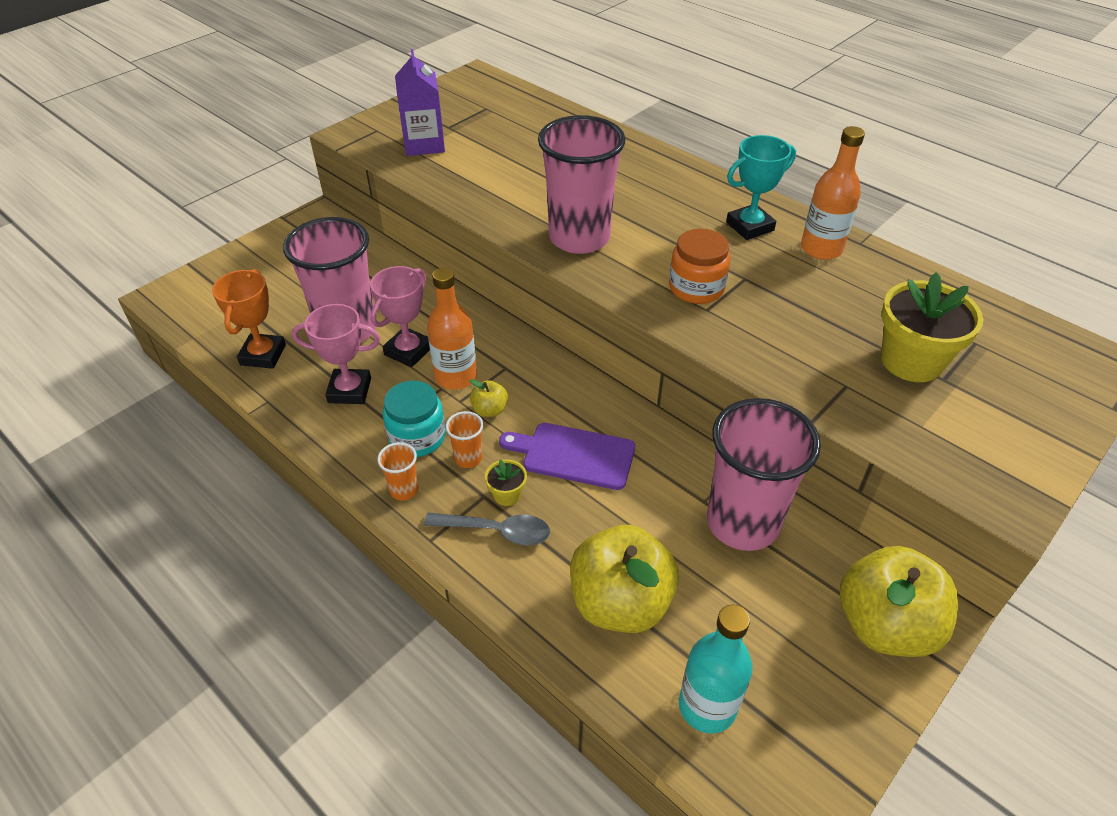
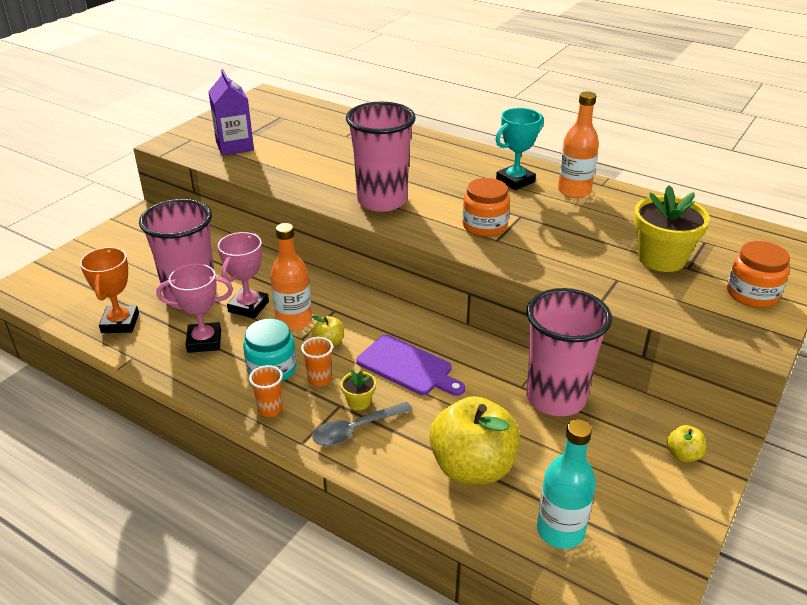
camera: 10 degrees left, 10 degrees down
grey spoon [424,513,550,546] -> grey spoon turned 150 degrees clockwise [312,402,413,446]
purple cutting board [499,423,635,490] -> purple cutting board turned 150 degrees counterclockwise [356,335,465,396]
yellow apple [840,546,958,657] -> yellow apple [667,425,706,462], size x0.43
none -> orange jar [727,241,790,308]

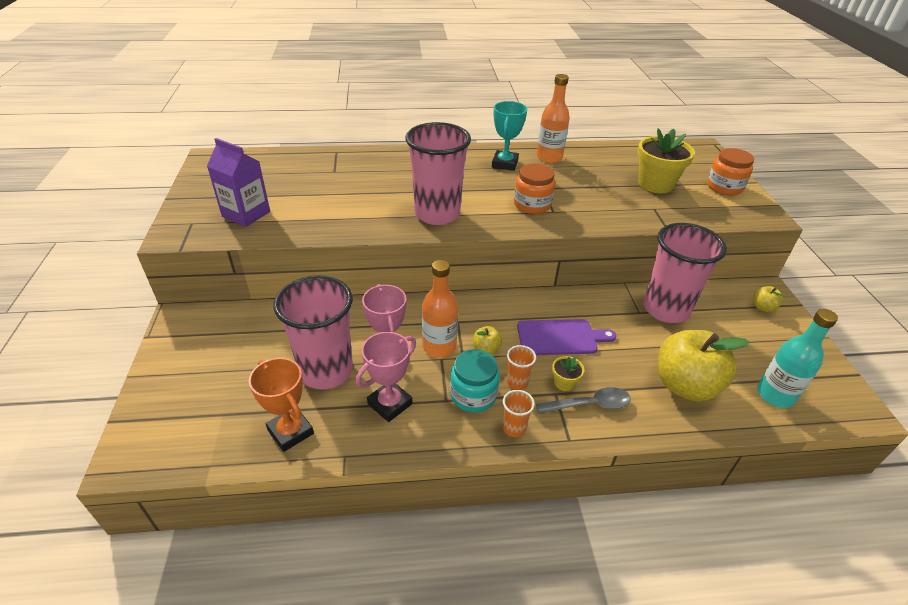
camera: 40 degrees left, 5 degrees up
grey spoon [312,402,413,446] -> grey spoon turned 120 degrees counterclockwise [536,387,631,414]

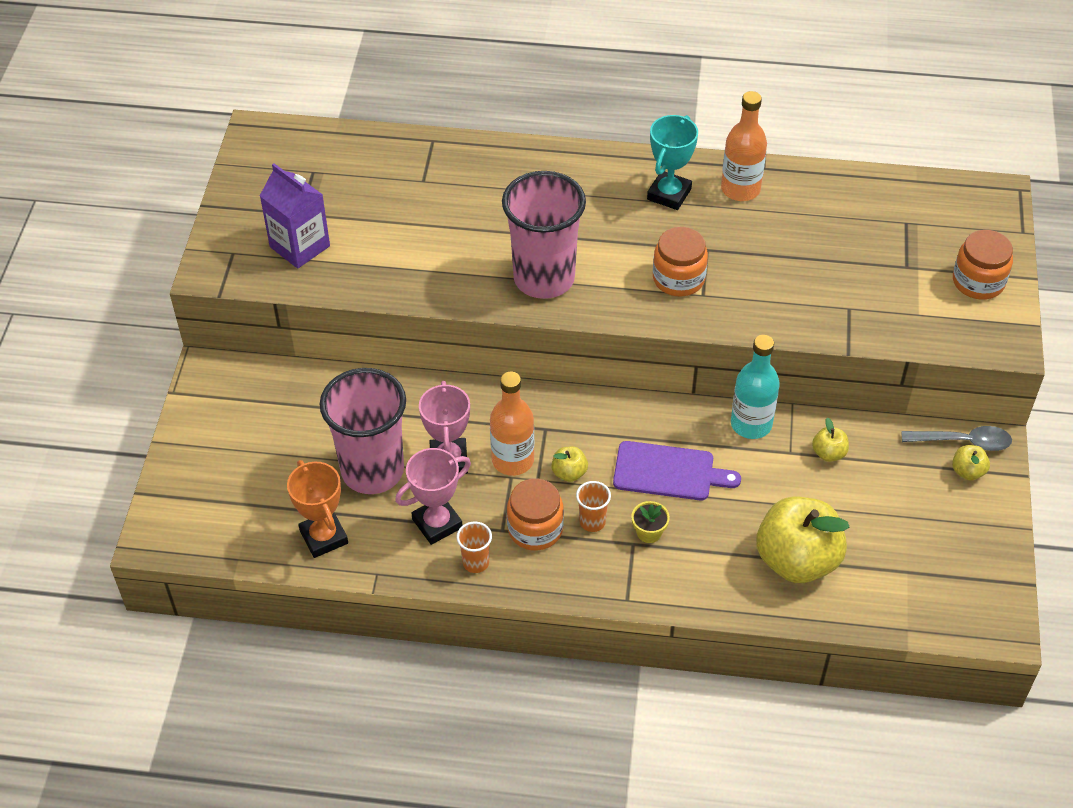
camera: 15 degrees right, 10 degrees up
turquoise jar [450,349,500,412] -> orange jar [507,479,564,551]
orange cup [503,390,535,437] -> orange cup moved to [457,522,492,573]
grey spoon [536,387,631,414] -> grey spoon moved to [901,426,1012,451]
yellow flower pot [638,128,695,193] -> none
pink cup [643,223,727,323] -> yellow apple [812,417,849,462]
turquoise bottle [757,309,838,408] -> turquoise bottle moved to [731,335,780,439]

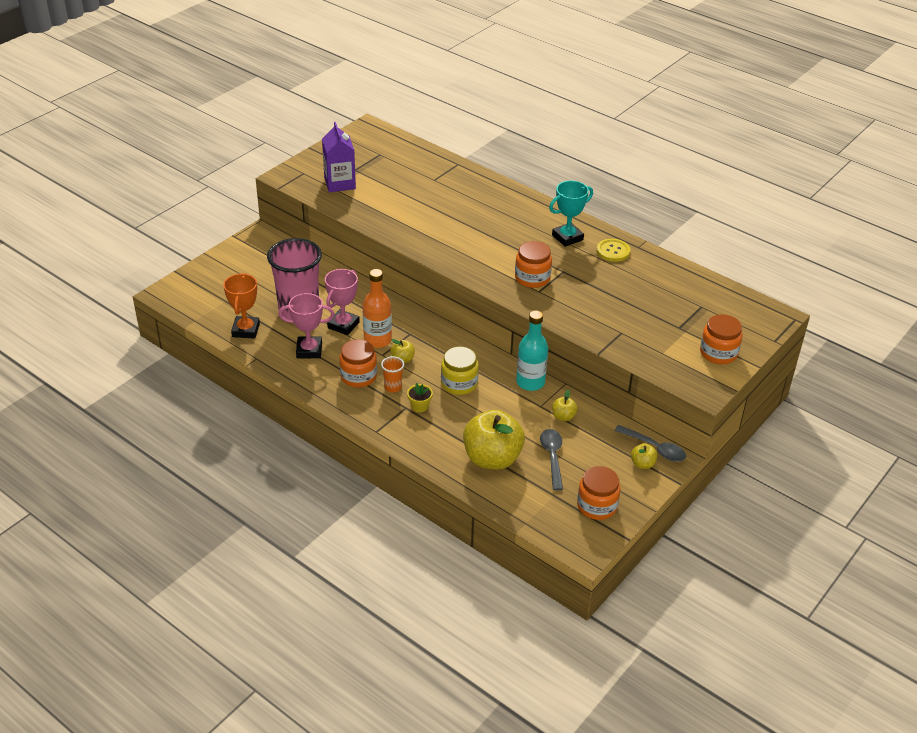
camera: 30 degrees right, 10 degrees down
orange cup [457,522,492,573] -> none
pink cup [502,171,586,299] -> none
purple cutting board [613,441,741,500] -> yellow jar [441,347,479,395]
orange bottle [721,91,767,201] -> yellow button [597,239,630,262]
none -> grey spoon [540,429,563,490]
none -> orange jar [577,466,621,520]

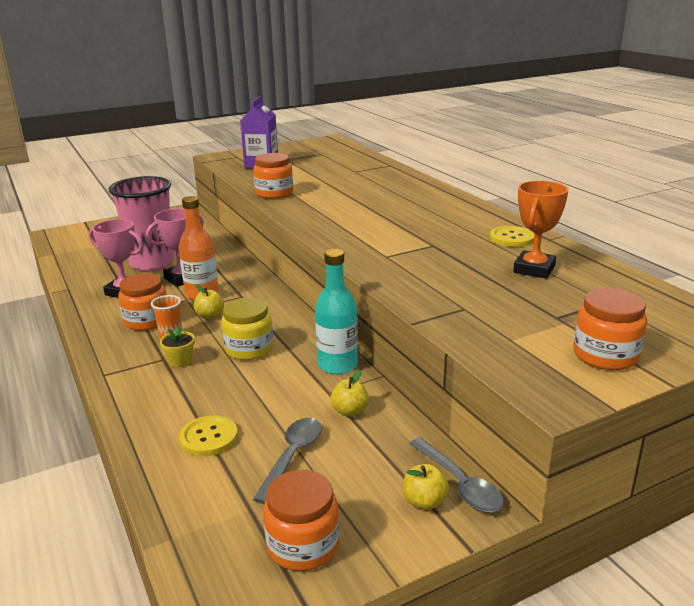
camera: 25 degrees right, 15 degrees down
orange trophy [223,273,260,339] -> orange trophy moved to [513,181,569,279]
yellow apple [463,410,525,470] -> yellow button [179,415,238,456]
orange jar [515,241,552,288] -> orange jar moved to [253,153,293,199]
turquoise trophy [549,181,593,247] -> none

